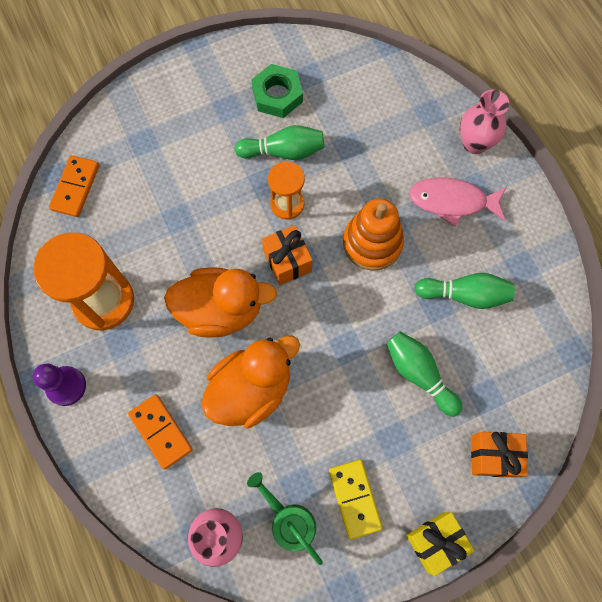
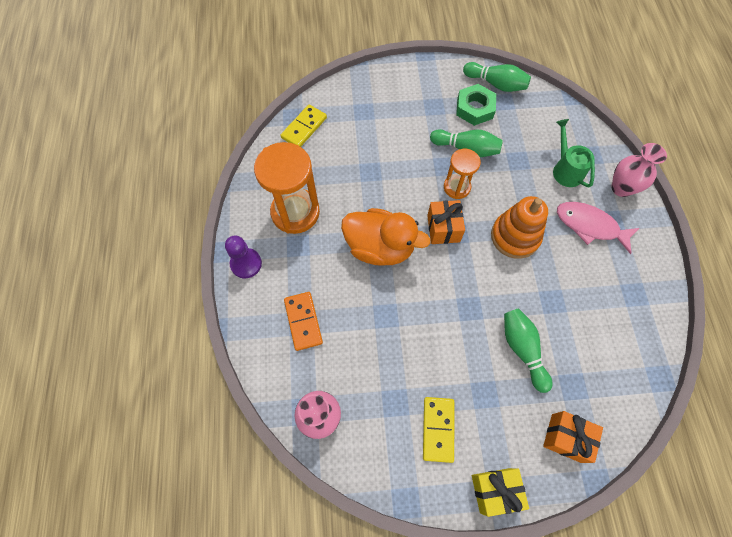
camera: 20 degrees right, 5 degrees down
orange domino [49,155,99,217] -> yellow domino [280,105,327,147]
orange duck [201,336,300,428] -> none
green watering can [247,472,323,565] -> green watering can moved to [553,119,595,188]
green bowling pin [415,273,515,309] -> green bowling pin moved to [463,62,531,92]

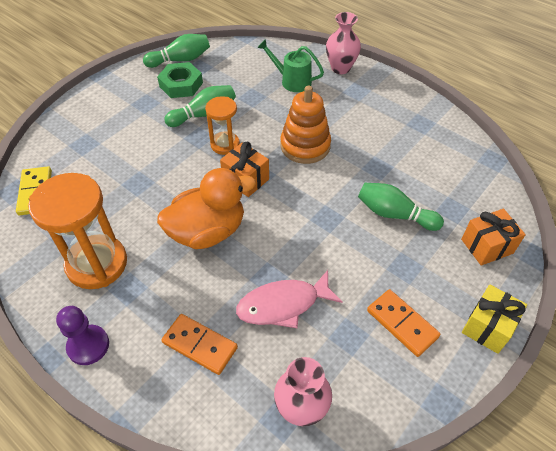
camera: 45 degrees left, 15 degrees down
yellow domino [423,397,454,463] -> orange domino [367,289,440,357]
pink fish [557,202,639,254] -> pink fish moved to [236,270,343,328]

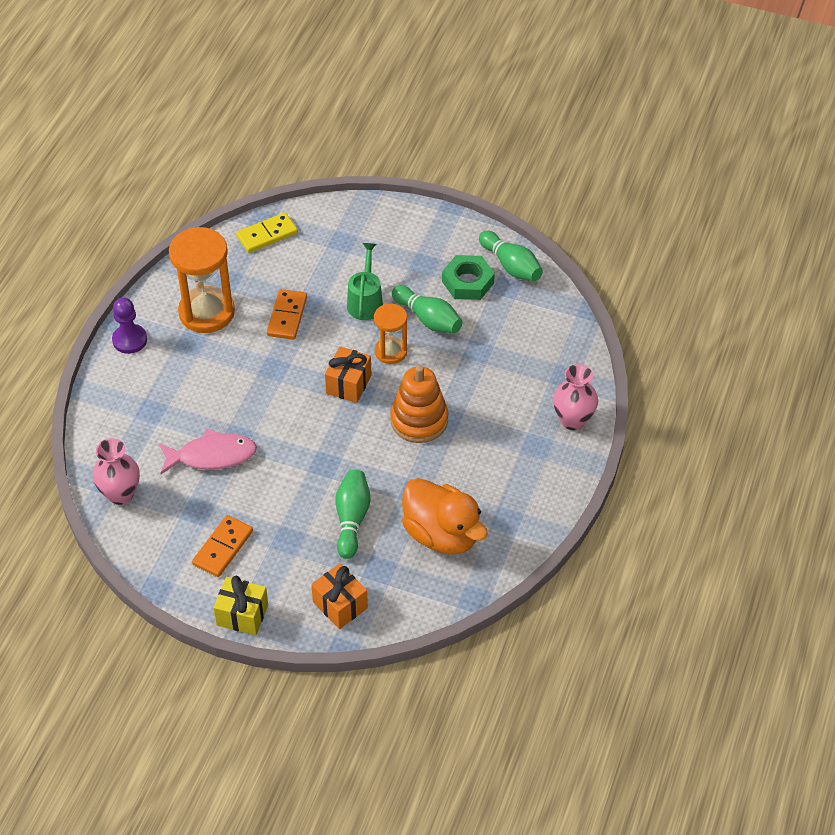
camera: 70 degrees right, 0 degrees up
orange duck [157,168,256,249] -> orange duck moved to [402,478,488,555]
orange domino [161,314,238,375] -> orange domino moved to [267,289,307,340]
pink fish [236,270,343,328] -> pink fish turned 120 degrees clockwise [159,429,257,474]
green watering can [257,39,324,92] -> green watering can moved to [347,243,383,320]

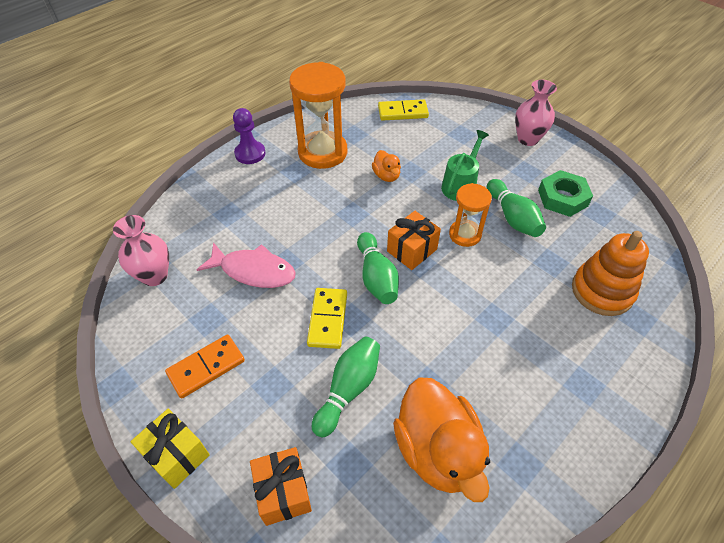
camera: 25 degrees right, 0 degrees up
orange domino [267,289,307,340] -> orange duck [372,150,401,182]
orange stacking toy [390,365,448,443] -> orange stacking toy moved to [572,231,649,316]
green bowling pin [479,231,543,281] -> green bowling pin moved to [357,232,399,304]
pink vase [553,364,598,430] -> pink vase moved to [515,80,557,146]
none -> yellow domino [307,288,347,349]

